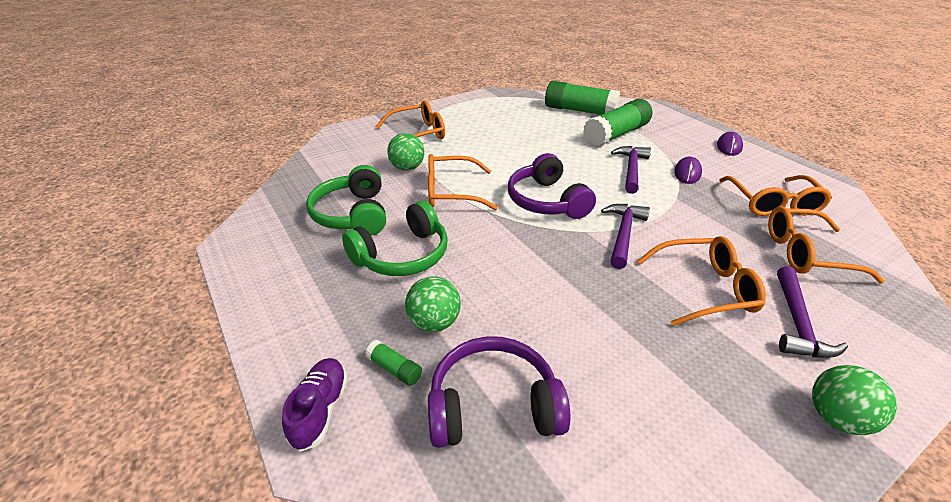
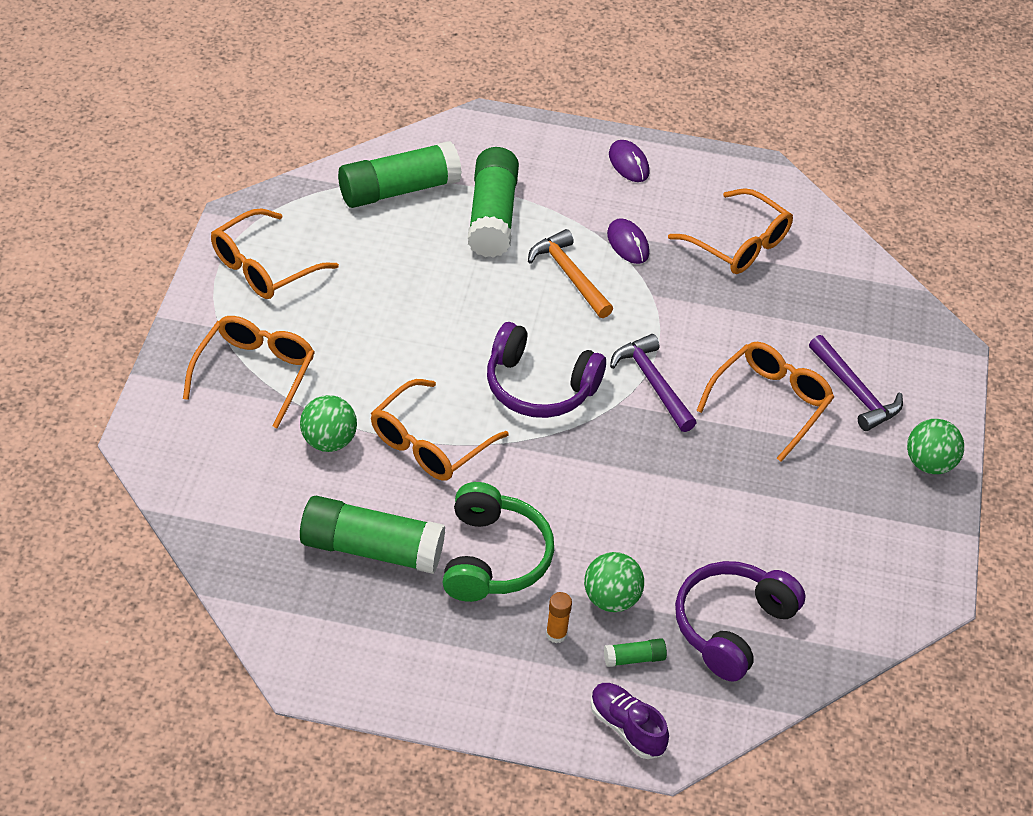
camera: 50 degrees left, 10 degrees up
green headphones [306,165,386,236] -> green glue stick [300,496,445,574]
purple hammer [611,146,651,194] -> orange hammer [528,229,613,318]
orange glasses [768,206,884,284] -> orange glasses moved to [211,208,339,299]
none -> orange glue stick [546,592,572,643]

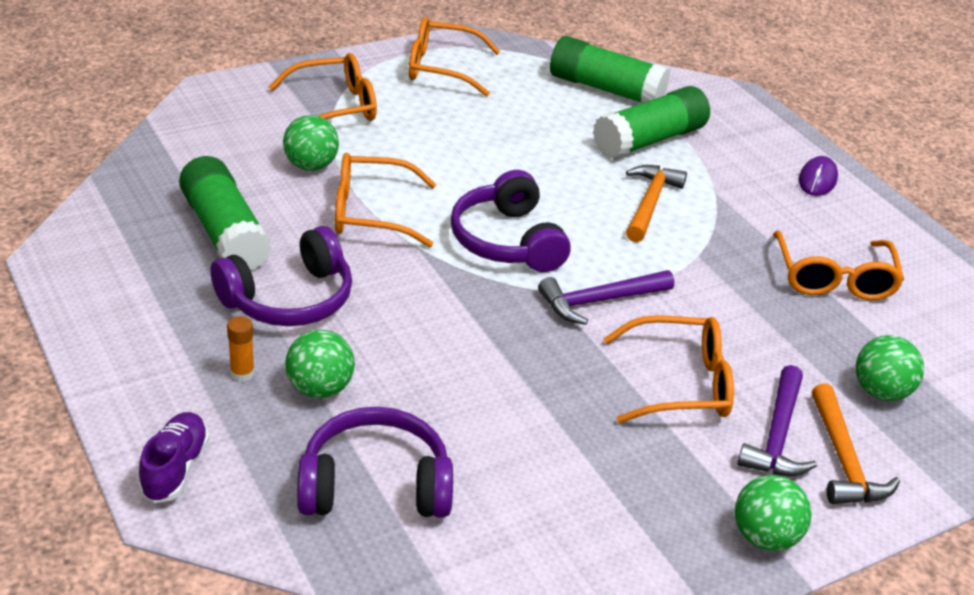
camera: 50 degrees right, 10 degrees down
green headphones [442,482,554,602] -> purple headphones [211,226,352,326]
green glue stick [604,638,667,667] -> none
purple mouse [607,218,649,264] -> none
purple hammer [610,334,696,432] -> purple hammer turned 135 degrees counterclockwise [538,270,674,325]
none -> orange hammer [812,384,900,504]
none -> green ball [856,335,924,401]

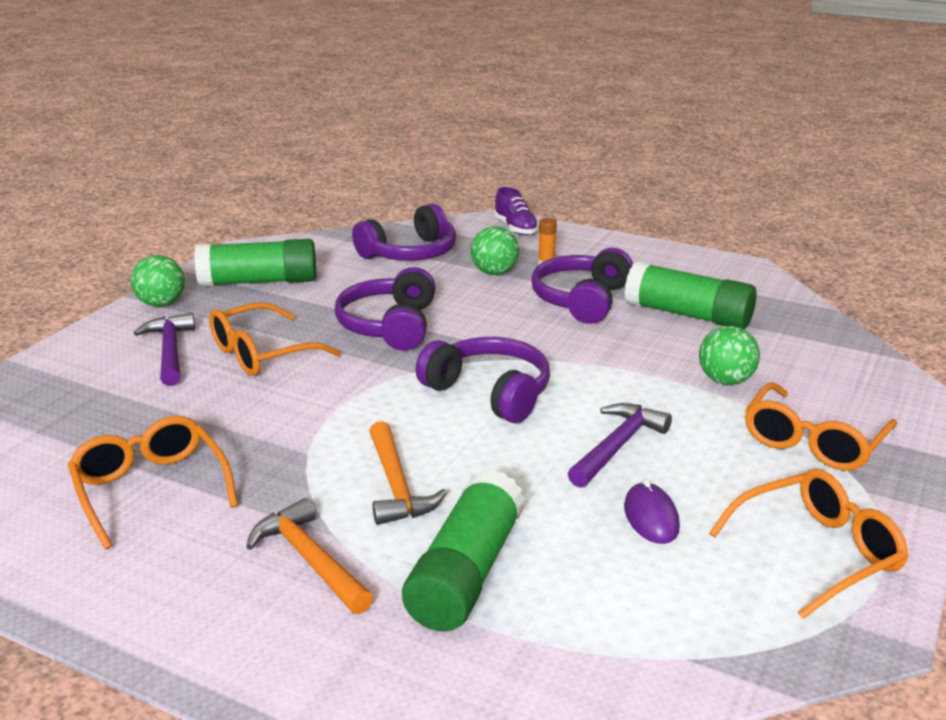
camera: 150 degrees right, 10 degrees down
orange glasses [335,153,436,247] -> none
purple hammer [538,270,674,325] -> purple hammer moved to [568,403,672,488]
green glue stick [550,36,670,103] -> green glue stick moved to [195,239,316,286]
purple mouse [799,156,838,196] -> purple mouse moved to [624,479,680,544]
orange hammer [812,384,900,504] -> orange hammer moved to [246,498,373,614]
green ball [856,335,924,401] -> none
none -> purple headphones [335,267,435,351]

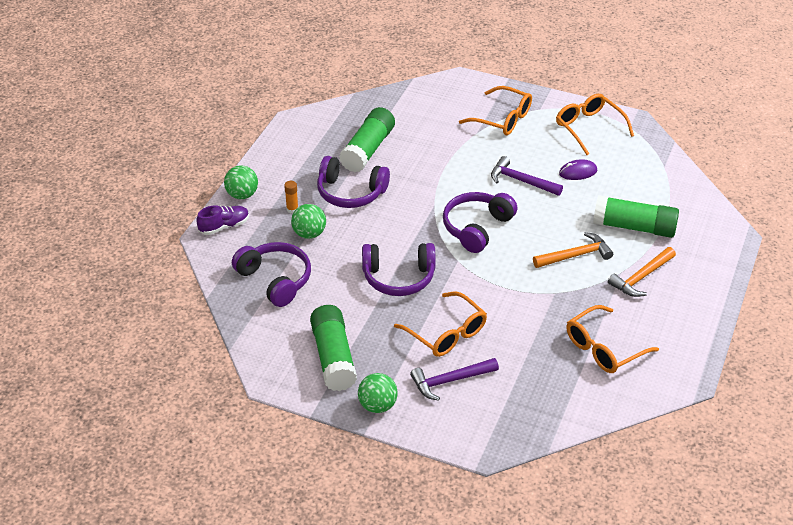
camera: 95 degrees left, 15 degrees up
green ball [699,326,760,385] -> green ball moved to [224,165,258,199]

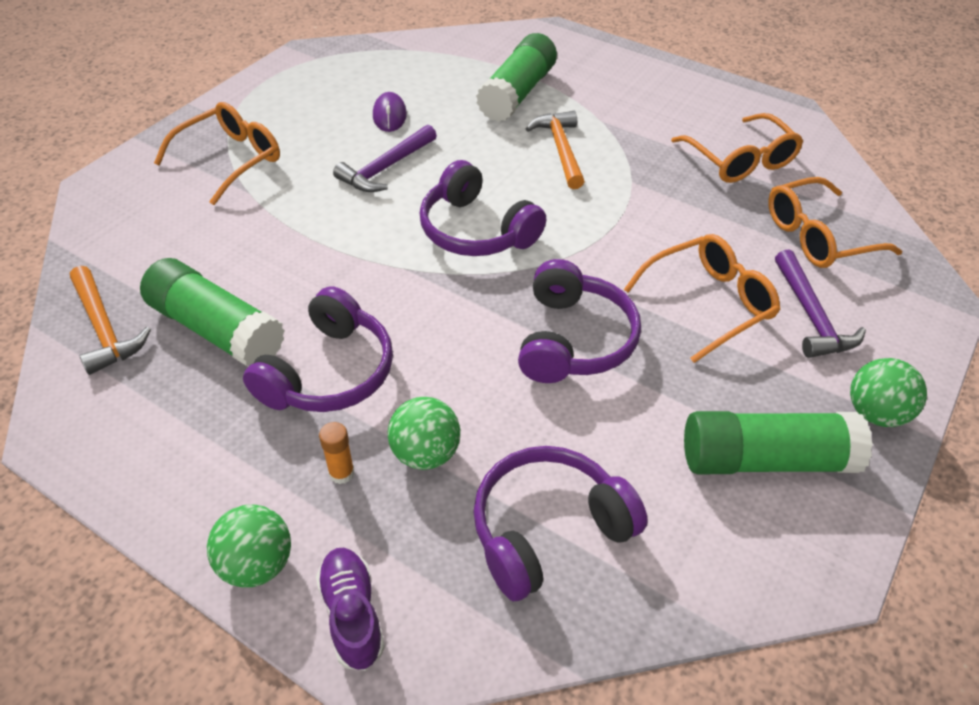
camera: 80 degrees left, 5 degrees up
orange glasses [556,94,634,155] -> orange glasses moved to [768,177,903,268]
orange hammer [608,247,676,297] -> orange hammer moved to [70,266,151,375]

